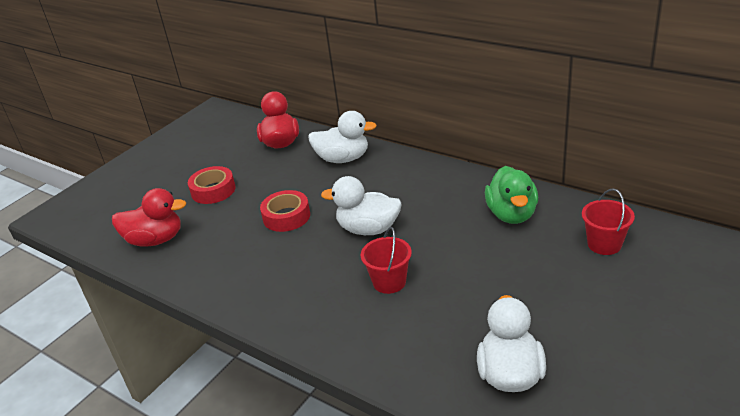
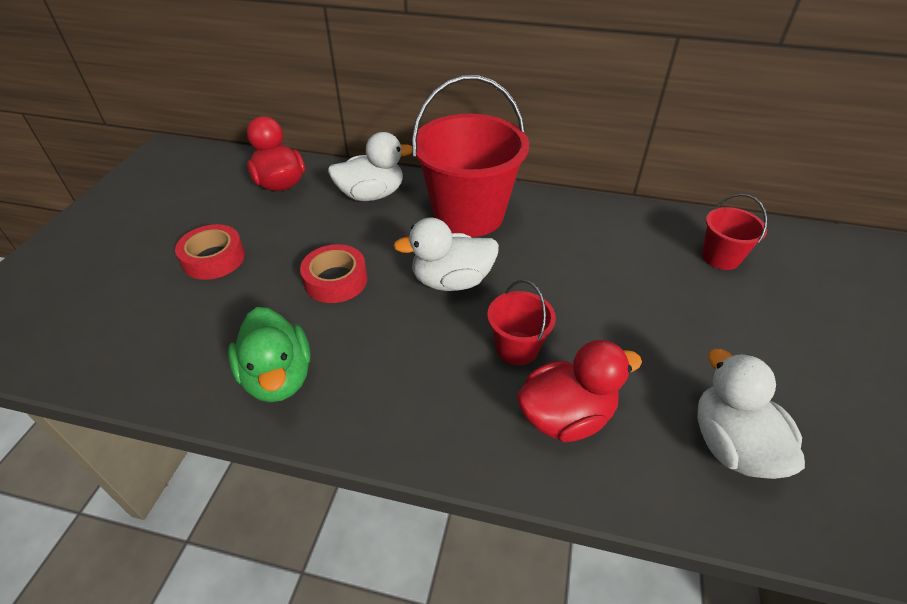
camera: 25 degrees left, 10 degrees up
red duck [112,188,186,246] -> red duck moved to [517,340,642,442]
green duck [485,166,538,224] -> green duck moved to [228,307,311,402]
none -> red bucket [412,75,529,237]

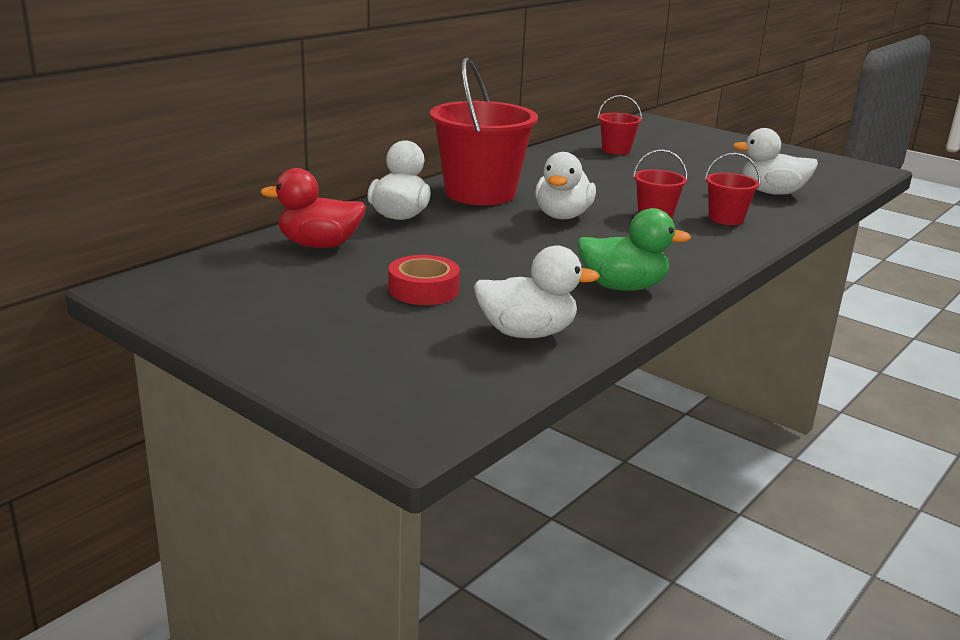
camera: 65 degrees left, 20 degrees down
red tape [300,244,368,303] -> none
red duck [517,340,642,442] -> red bucket [705,153,760,225]
none -> white duck [474,245,600,338]

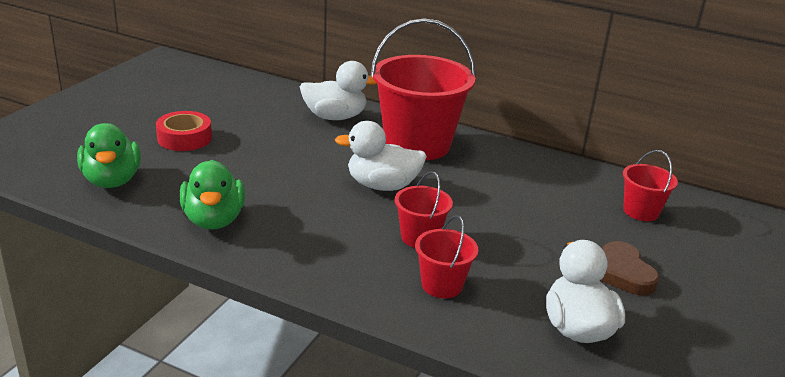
camera: 75 degrees right, 5 degrees up
red duck [260,168,366,248] -> none
white duck [474,245,600,338] -> green duck [77,123,141,188]
none -> brown heart [600,241,659,296]

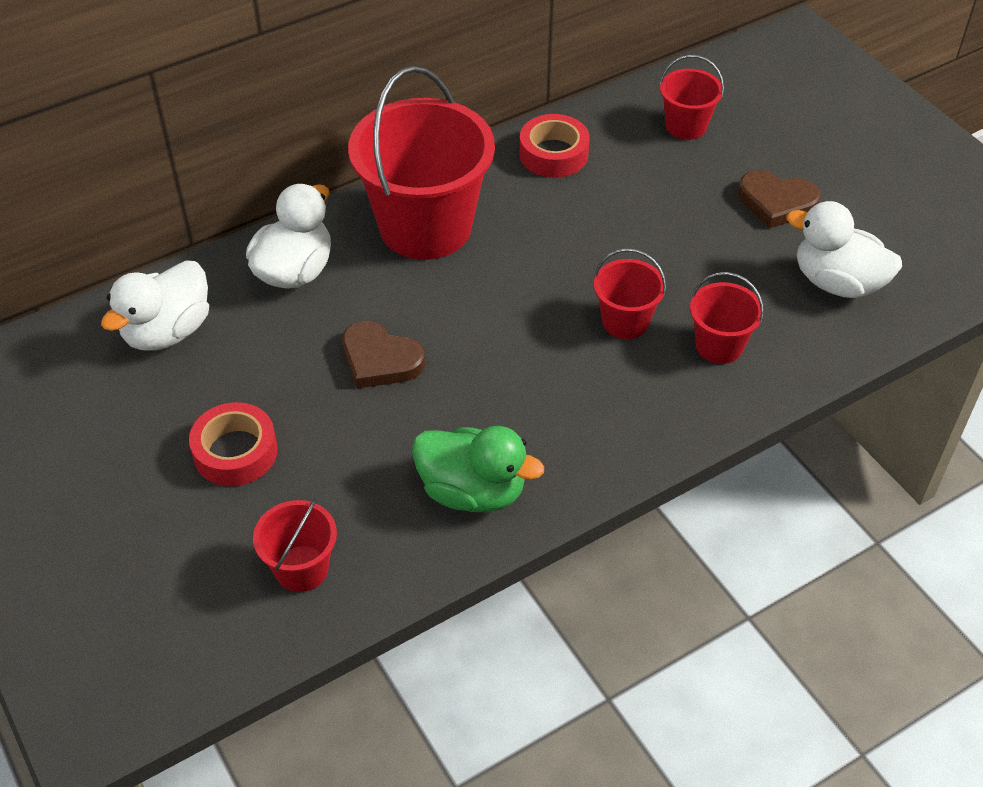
camera: 55 degrees left, 20 degrees up
green duck [77,123,141,188] -> red bucket [253,497,337,592]
white duck [335,121,427,191] -> white duck moved to [101,260,209,351]
none -> brown heart [342,321,425,389]
none -> red tape [519,114,590,178]

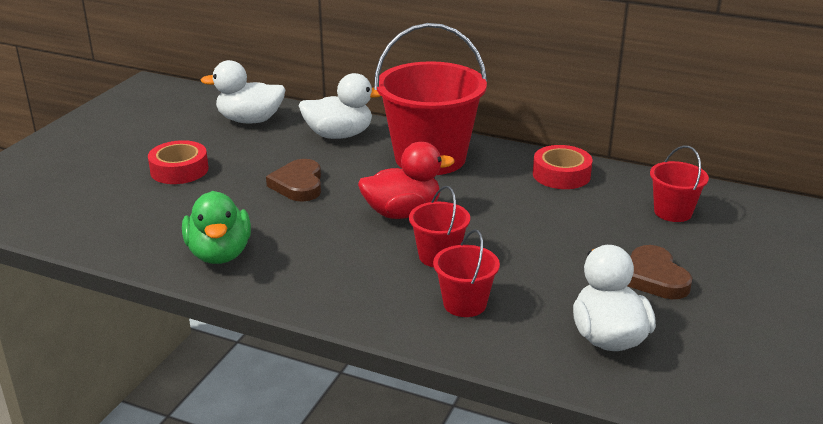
camera: 55 degrees right, 20 degrees down
red bucket [253,497,337,592] -> none
none -> red duck [358,142,454,219]

